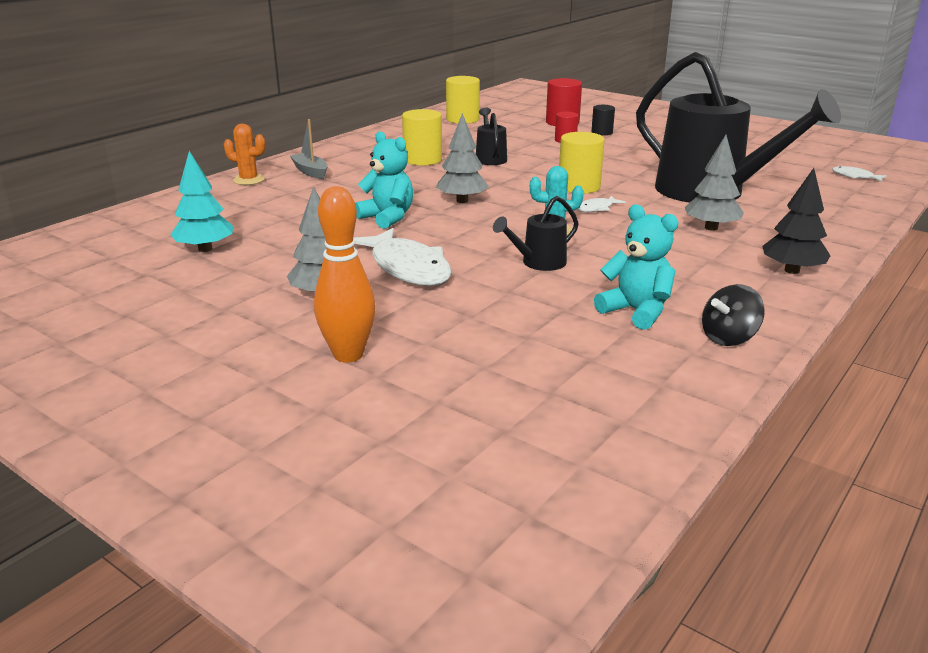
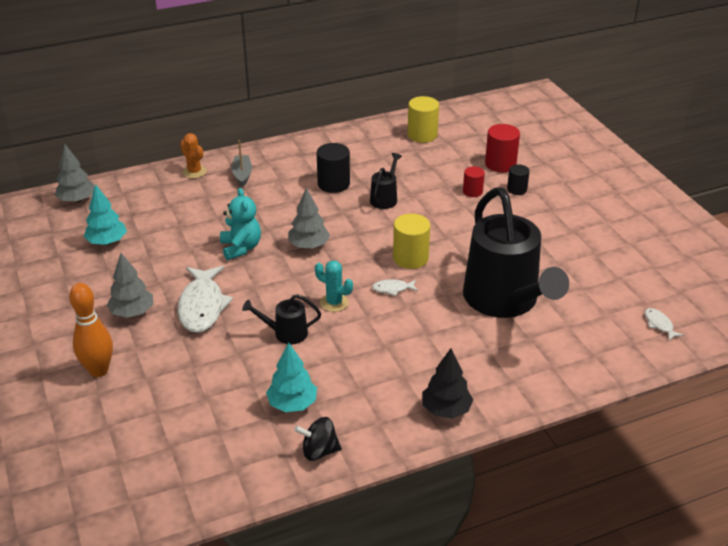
camera: 30 degrees right, 10 degrees up
yellow cylinder [402,109,442,166] -> black cylinder [317,143,350,193]
turquoise teddy bear [594,204,679,330] -> turquoise tree [266,342,317,412]
grey tree [685,135,744,231] -> grey tree moved to [55,144,94,203]

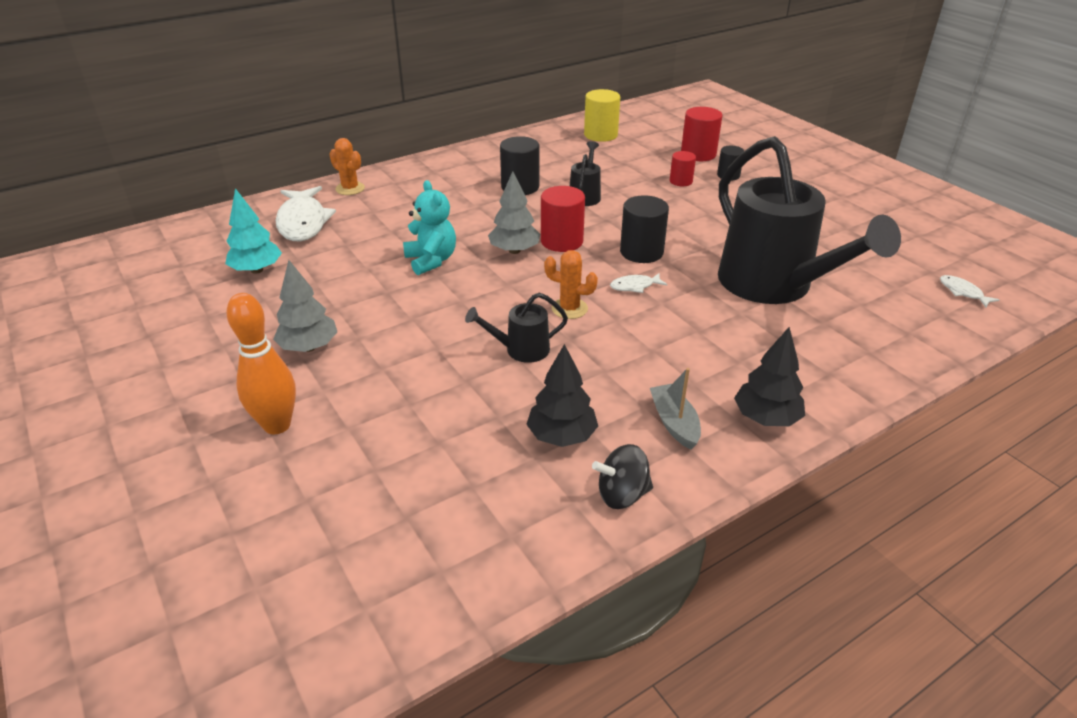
camera: 10 degrees left, 0 degrees up
grey tree [55,144,94,203] -> none
white fish [178,266,233,333] -> white fish moved to [275,186,336,241]
grey boat [231,140,252,187] -> grey boat moved to [650,368,701,450]
turquoise tree [266,342,317,412] -> black tree [526,344,598,447]
turquoise cactus [315,260,353,312] -> orange cactus [544,250,598,319]
yellow cylinder [393,214,430,269] -> black cylinder [620,195,669,263]
none -> red cylinder [541,186,585,252]

